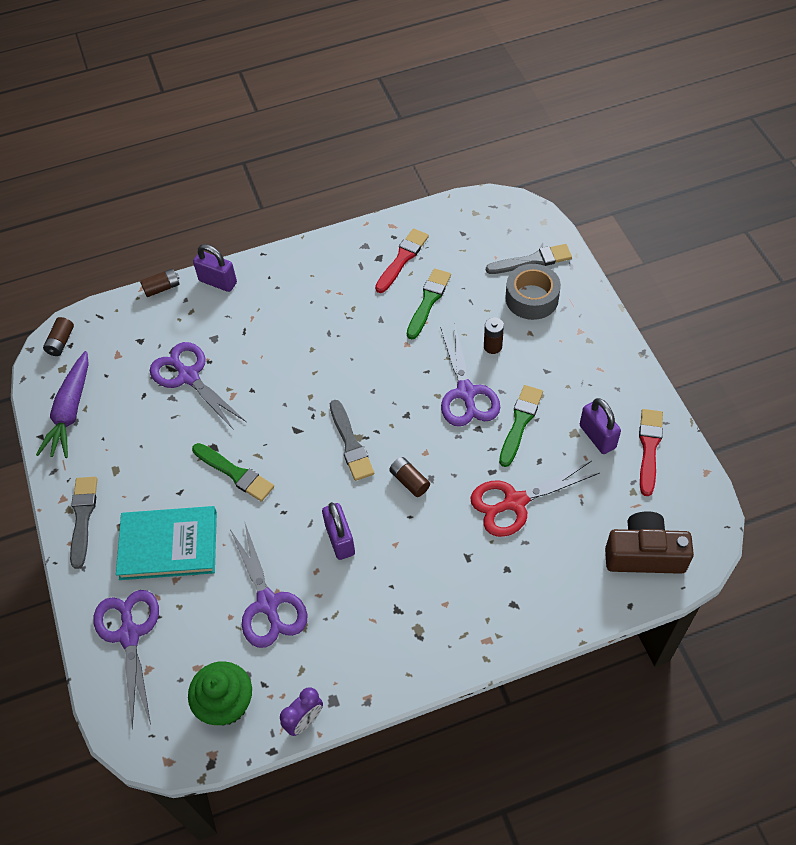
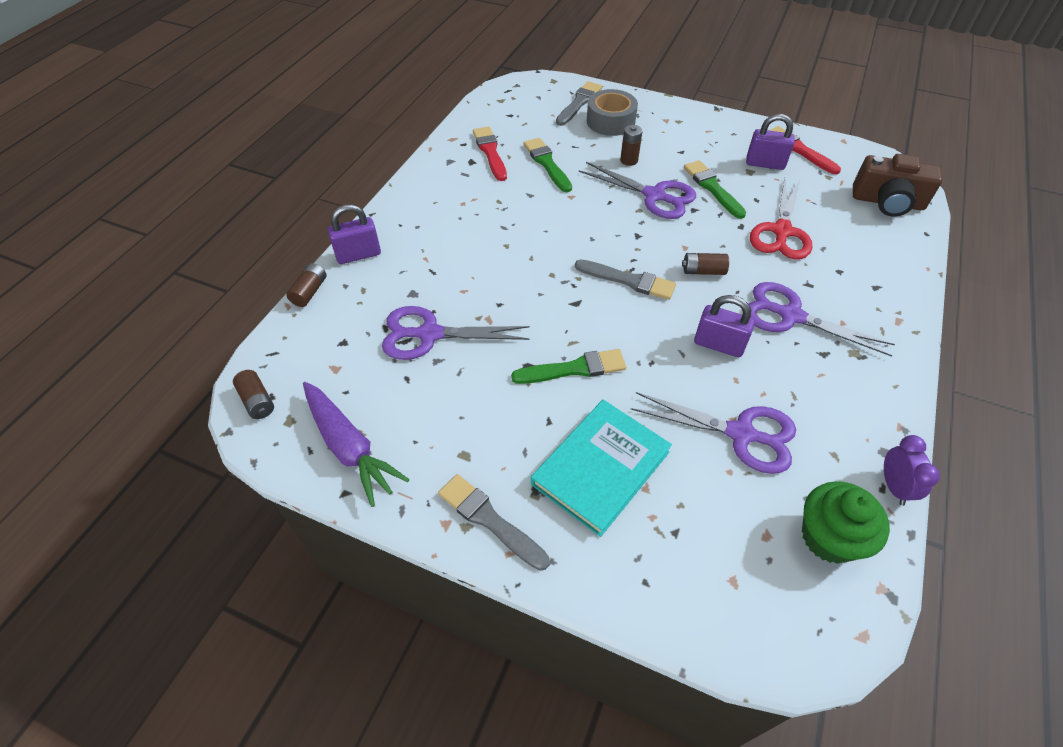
camera: 50 degrees left, 5 degrees down
purple scissors [93,590,159,730] -> purple scissors moved to [749,282,895,357]
brown camera [605,511,694,574] -> brown camera turned 120 degrees counterclockwise [853,154,942,217]

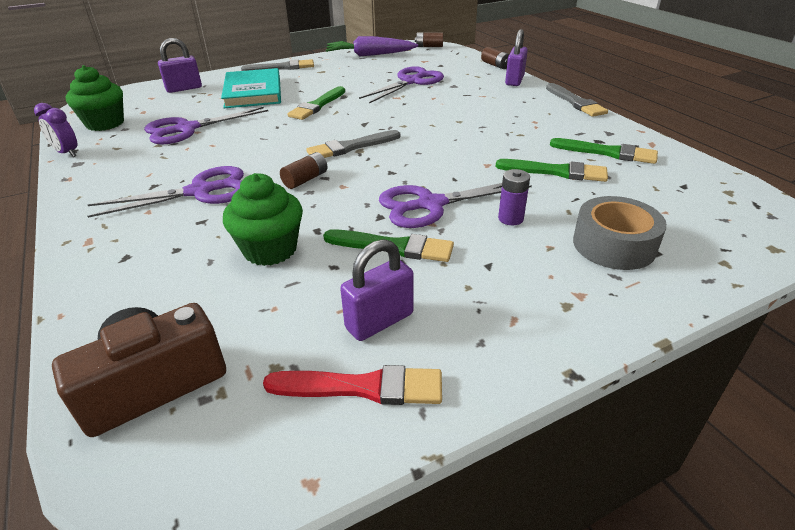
camera: 130 degrees right, 15 degrees down
red brush [473,126,507,181] -> green brush [550,138,658,164]
grey brush [556,81,602,126] -> grey brush moved to [546,83,608,117]
brown battery [620,125,643,166] -> purple battery [498,169,530,225]
purple padlock [694,295,755,357] -> purple padlock moved to [158,38,202,93]
red scissors [750,178,812,260] -> green cupcake [223,173,303,266]

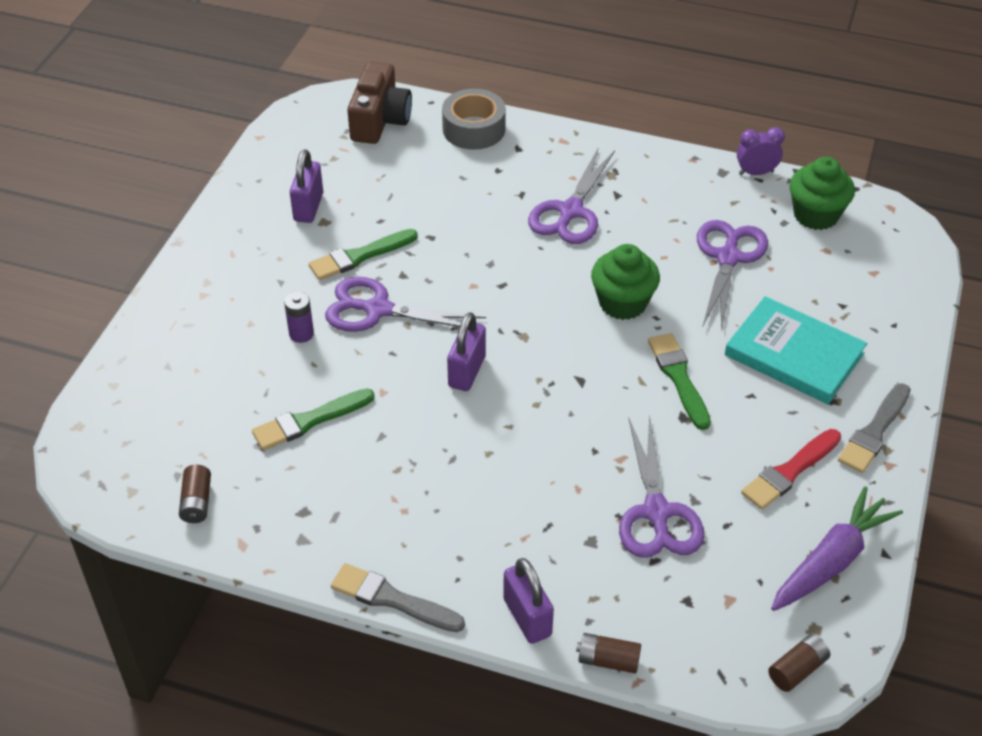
camera: 135 degrees right, 10 degrees up
purple padlock [158,38,202,93] -> purple padlock moved to [447,312,486,391]
green cupcake [223,173,303,266] -> green cupcake moved to [591,244,660,320]
red brush [263,365,442,405] -> red brush moved to [741,429,841,510]
brown battery [280,152,327,189] -> brown battery moved to [179,465,211,523]
grey brush [306,130,400,158] -> none
purple scissors [379,183,532,228] -> purple scissors turned 105 degrees counterclockwise [325,277,486,332]
green brush [550,138,658,164] -> none
grey tape [573,196,667,270] -> grey tape moved to [442,89,506,150]

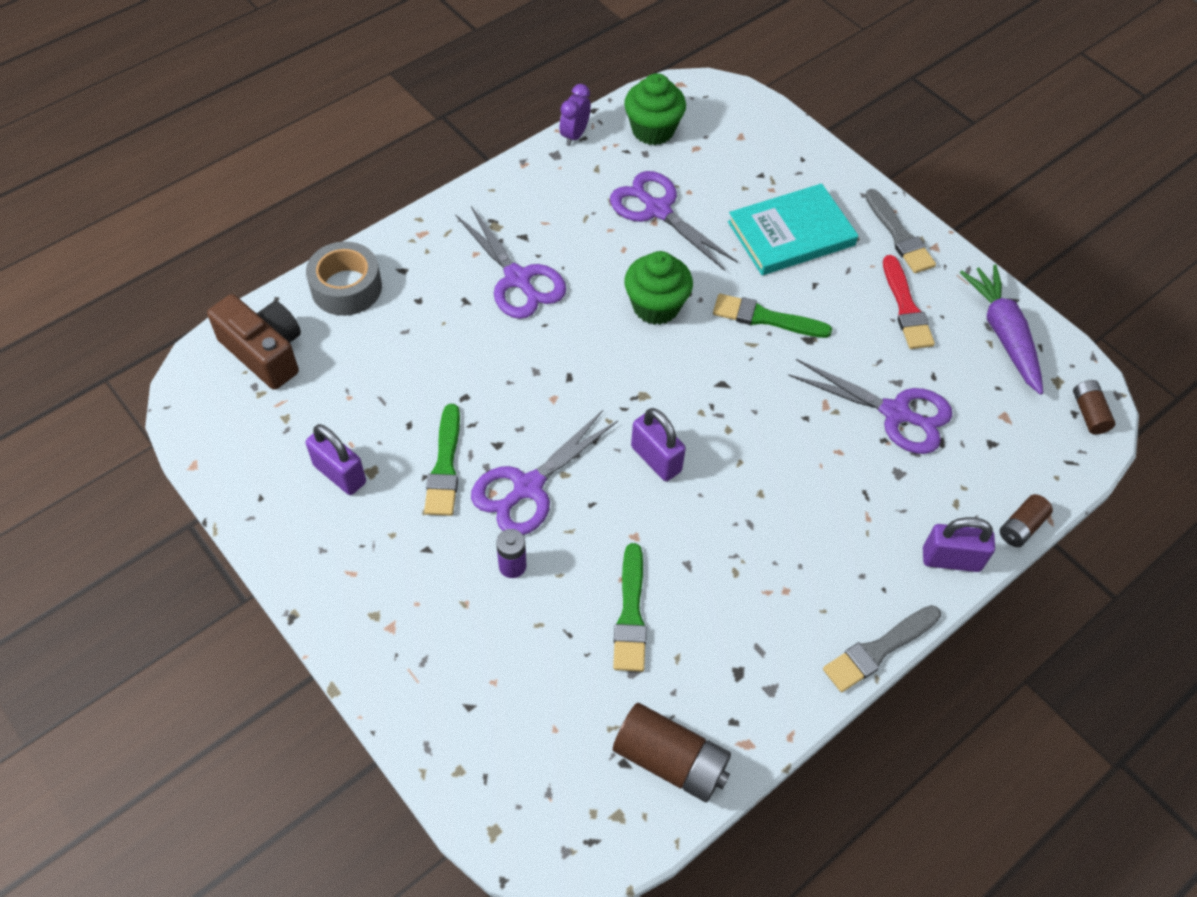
camera: 60 degrees left, 10 degrees up
brown battery [179,465,211,523] -> brown battery [613,703,731,802], size x1.78

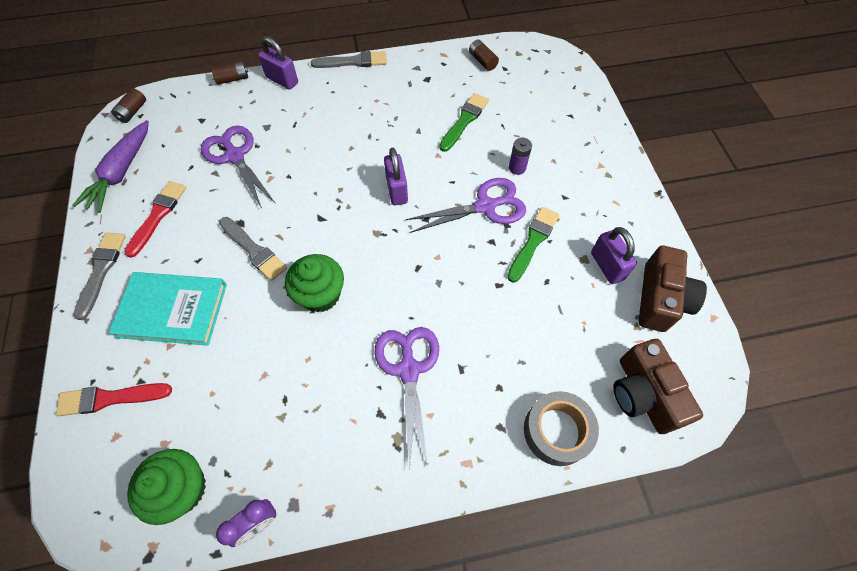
camera: 150 degrees left, 5 degrees up
purple scissors [610,171,738,271] -> none
brown battery [613,703,731,802] -> brown battery [469,40,499,71], size x0.56
green brush [713,294,832,338] -> grey brush [219,217,287,281]
none -> red brush [56,383,172,416]
none -> brown camera [638,246,707,332]

